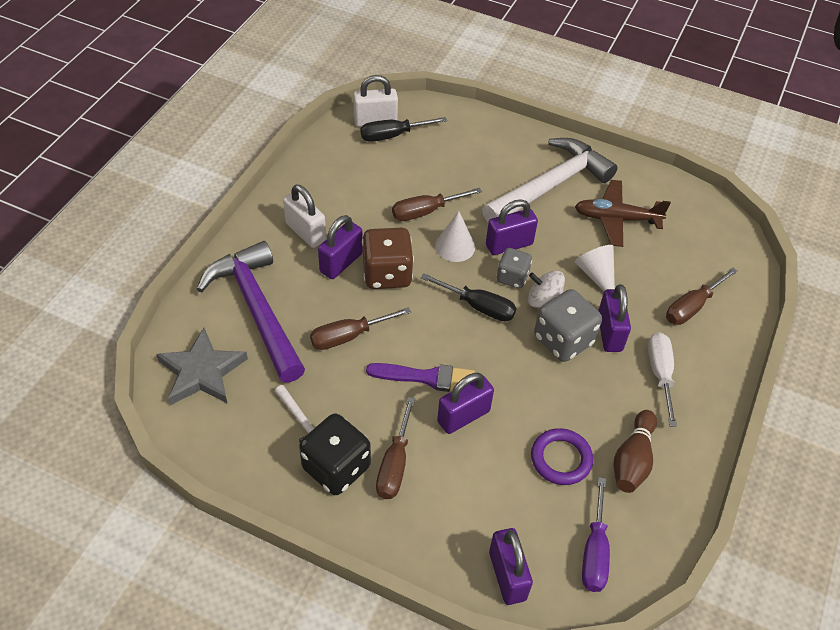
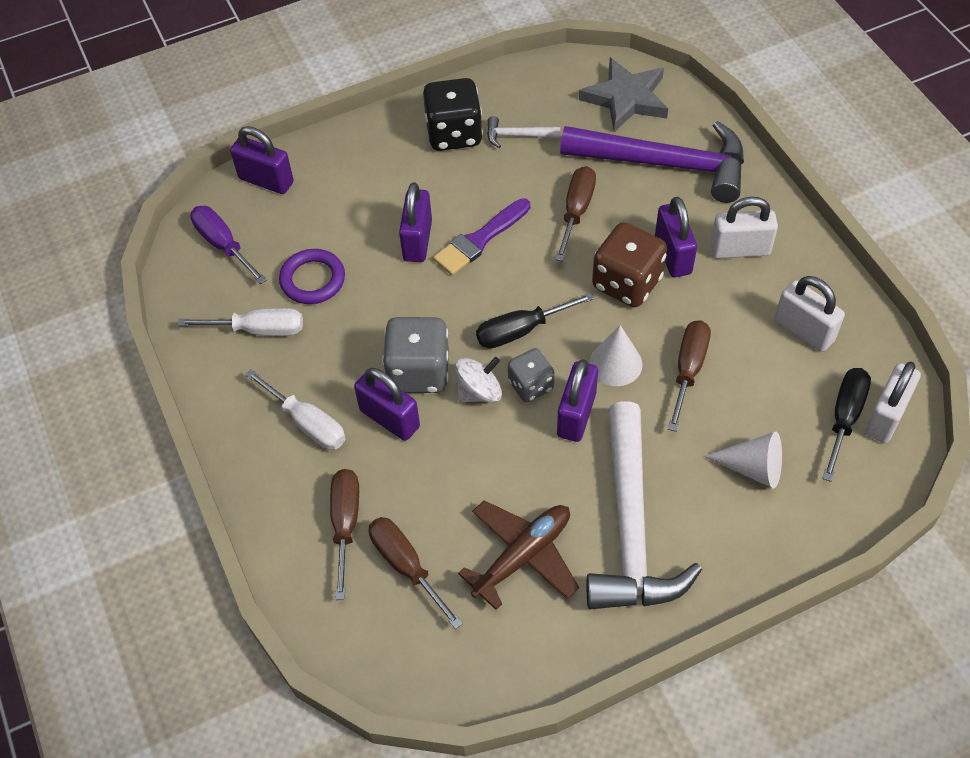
camera: 135 degrees right, 5 degrees up
brown screwdriver [376,397,415,499] -> brown screwdriver moved to [369,517,463,629]
white cone [575,245,615,291] -> white cone moved to [704,431,782,489]
brown bowling pin [613,410,657,493] -> white screwdriver [178,308,303,336]
none -> white padlock [775,276,845,352]

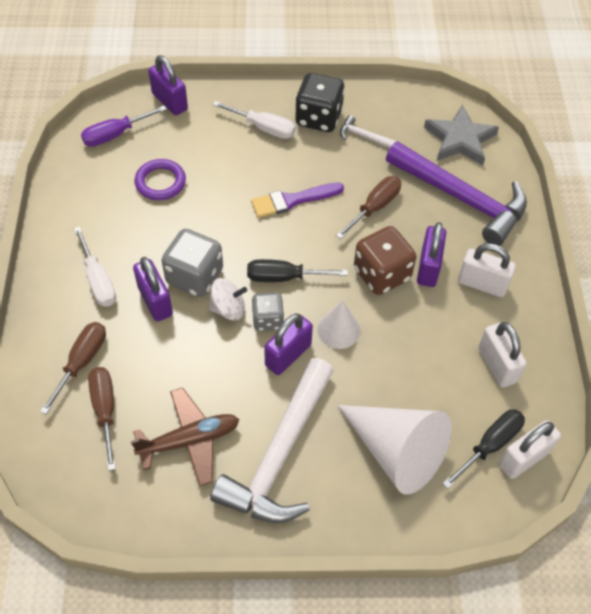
camera: 20 degrees right, 0 degrees up
white screwdriver [178,308,303,336] -> white screwdriver moved to [212,101,296,139]
purple screwdriver [190,206,267,284] -> purple screwdriver turned 105 degrees counterclockwise [81,106,167,147]
purple padlock [399,182,432,262] -> none
brown screwdriver [668,320,711,432] -> none
white cone [704,431,782,489] -> white cone [337,405,451,495], size x1.86

